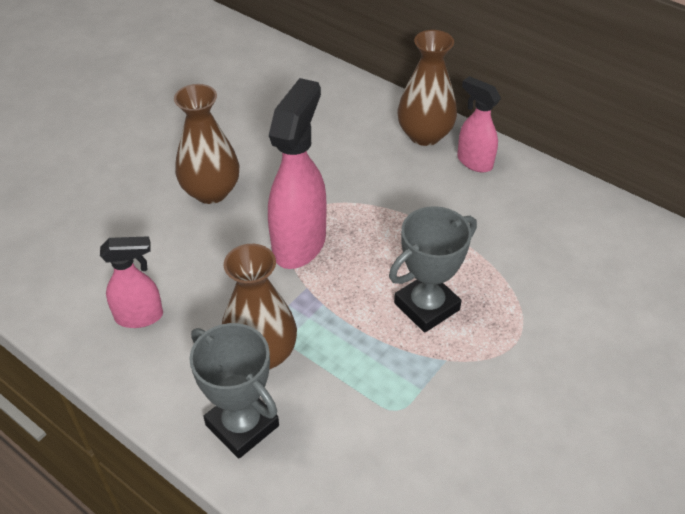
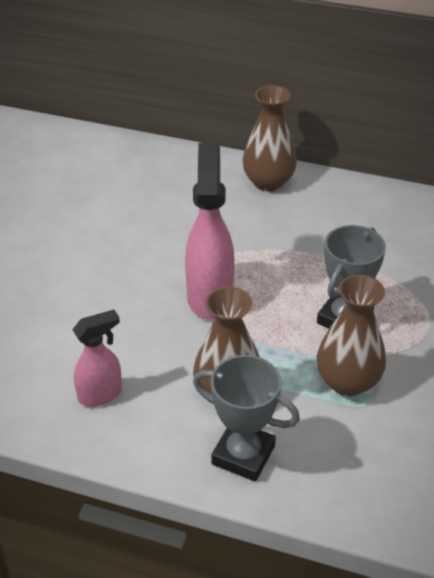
camera: 20 degrees left, 5 degrees down
brown vase [174,84,239,204] -> brown vase moved to [317,275,386,396]
pink spray bottle [457,76,501,172] -> none

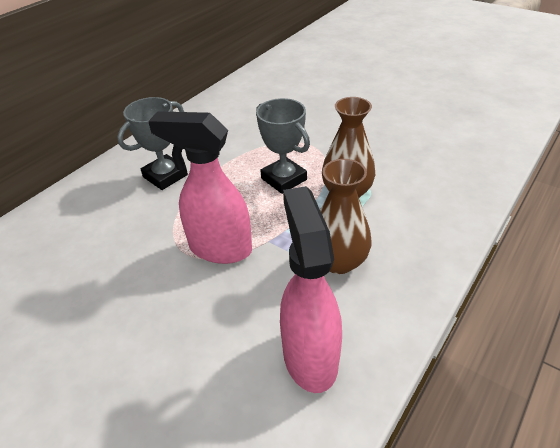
camera: 70 degrees left, 0 degrees up
pink spray bottle [72,310,122,407] -> pink spray bottle [280,186,342,393], size x1.70
grey trophy [193,355,300,482] -> grey trophy moved to [117,97,188,190]
brown vase [242,85,297,192] -> none

